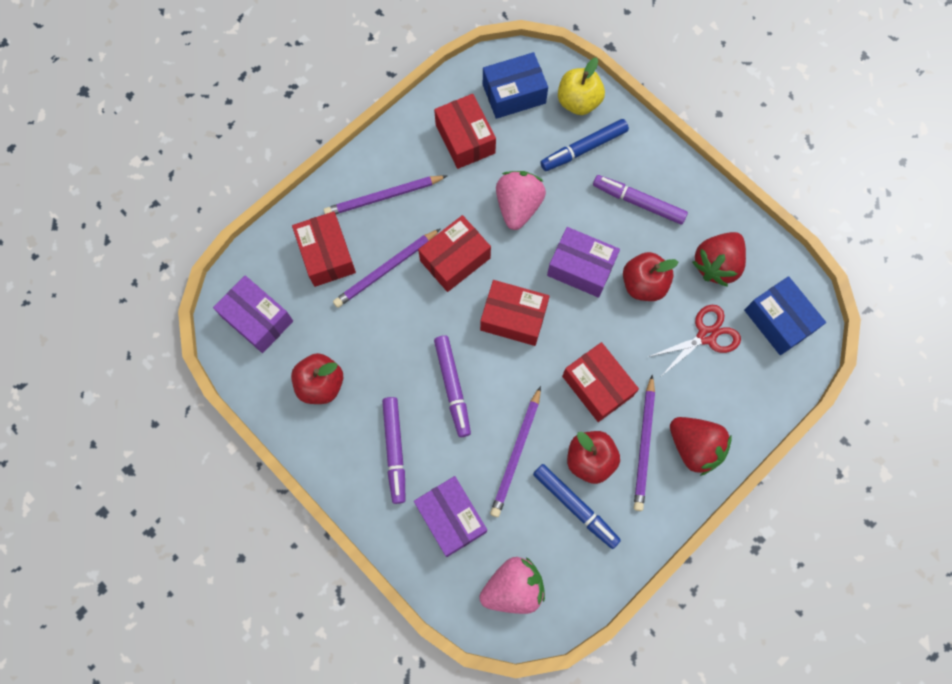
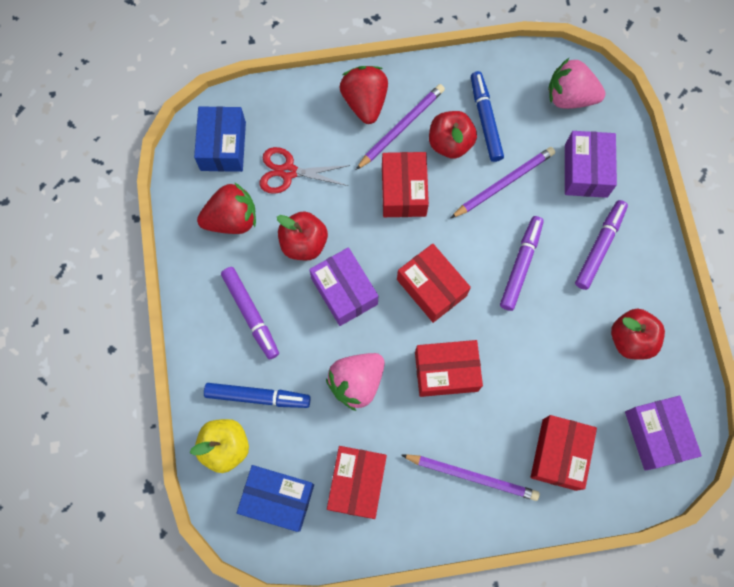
camera: 145 degrees left, 0 degrees up
purple pencil [333,229,440,308] -> none

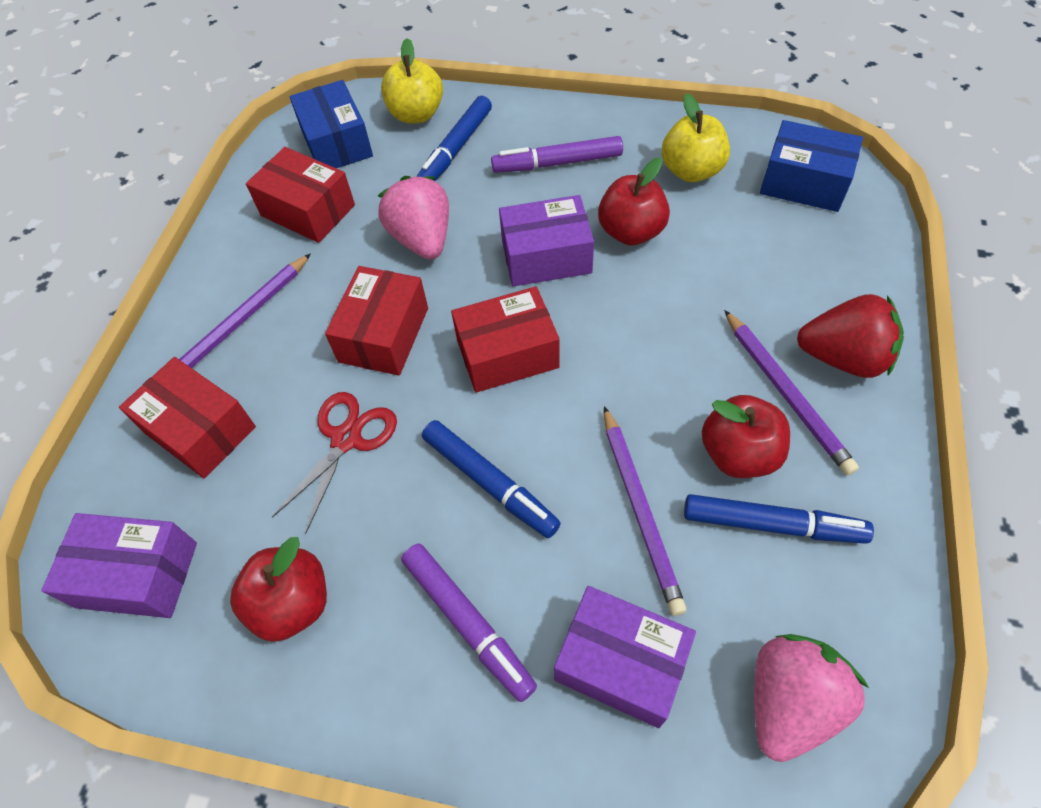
camera: 115 degrees right, 15 degrees down
red strawberry [197,182,256,234] -> yellow apple [661,93,730,182]
blue box [237,465,314,532] -> blue box turned 60 degrees counterclockwise [289,80,373,168]
red scissors [259,147,350,194] -> red scissors moved to [272,392,397,533]
red box [382,152,429,217] -> none
purple marker [500,216,544,311] -> blue marker [422,420,561,538]

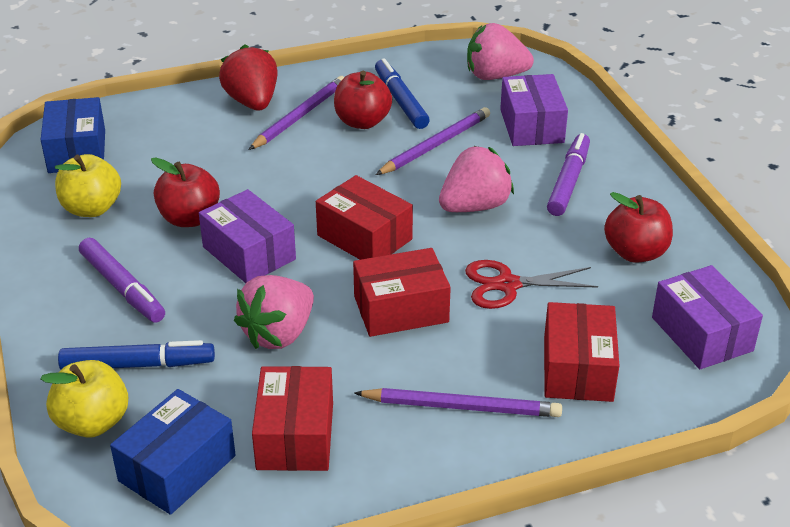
camera: 125 degrees left, 20 degrees down
blue marker [422,420,561,538] -> pink strawberry [439,146,514,212]

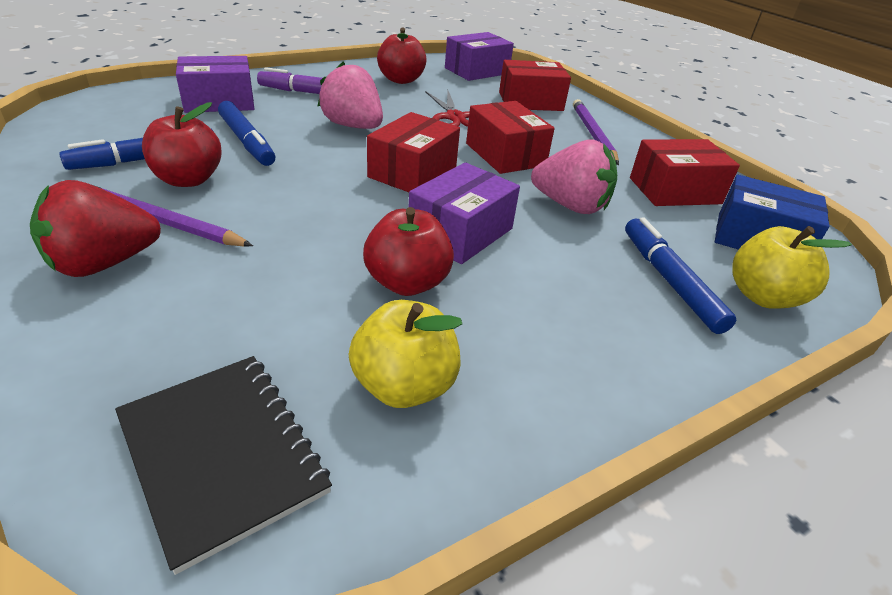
camera: 105 degrees left, 0 degrees up
blue box [41,97,105,173] -> black notebook [115,356,332,575]
purple marker [79,238,165,323] -> none
purple pencil [376,107,490,175] -> blue marker [218,101,275,166]
pink strawberry [467,23,534,80] -> none

